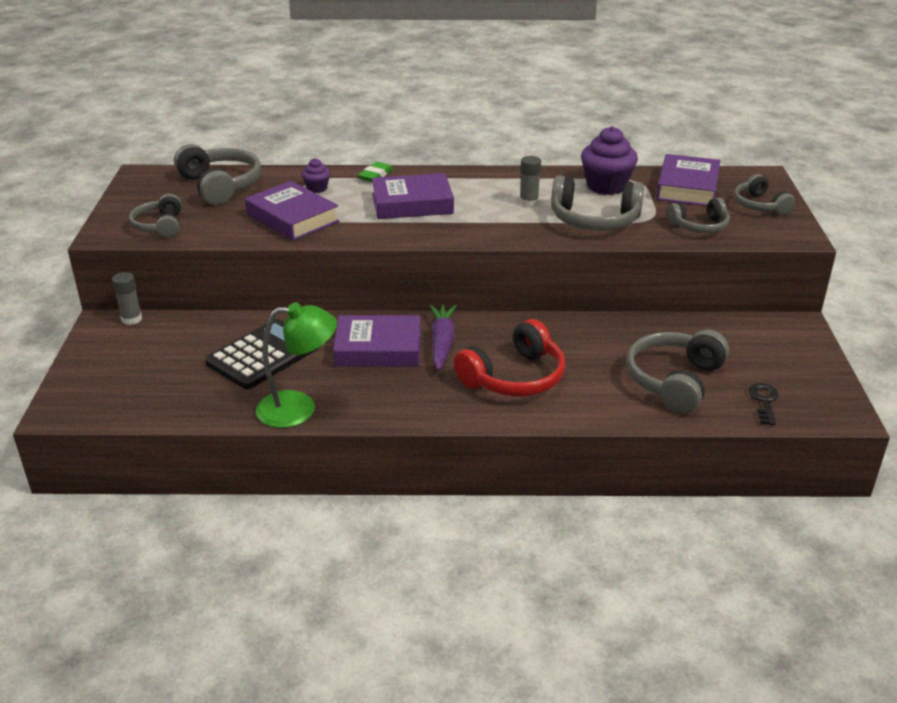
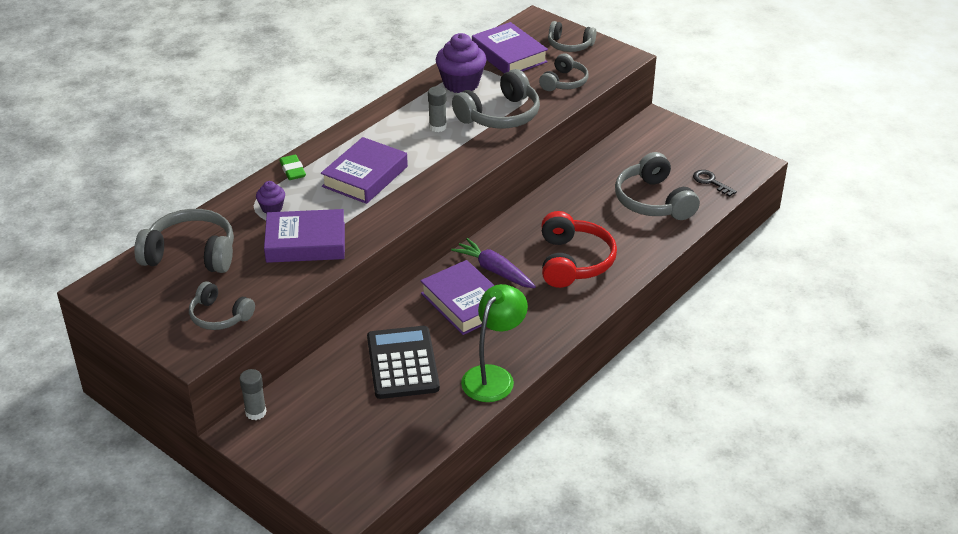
camera: 50 degrees left, 5 degrees up
purple book [333,315,421,367] -> purple book turned 75 degrees counterclockwise [420,260,495,335]

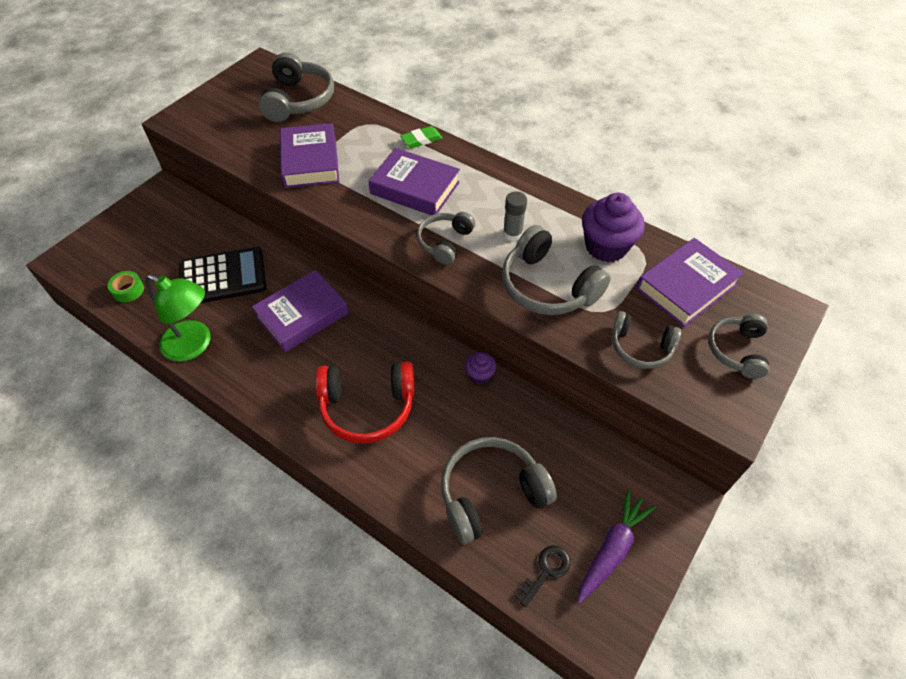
camera: 85 degrees right, 15 degrees up
grey headphones [189,281,255,330] -> grey headphones moved to [417,212,475,265]
grey glue stick [239,369,267,420] -> none
purple cupcake [256,181,285,214] -> purple cupcake moved to [465,352,496,384]
purple carrot [451,238,536,288] -> purple carrot moved to [577,490,656,604]
none -> green tape [108,271,144,302]

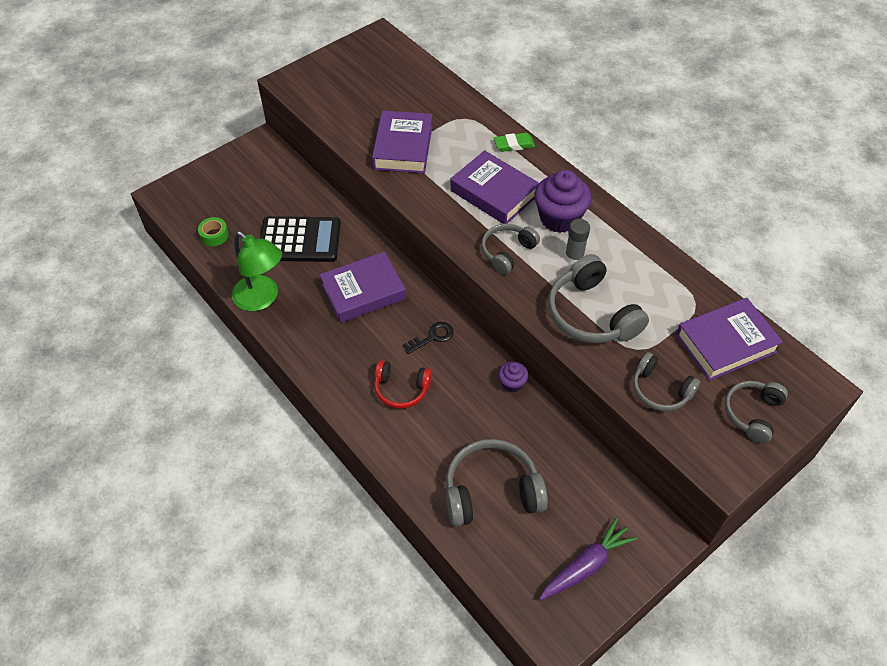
camera: 15 degrees right, 0 degrees up
grey headphones [259,52,334,122] -> none
red headphones [315,361,414,443] -> red headphones [374,360,432,409], size x0.62
black key [514,546,570,607] -> black key moved to [403,322,454,354]
purple cupcake [582,193,645,262] -> purple cupcake moved to [534,170,591,233]

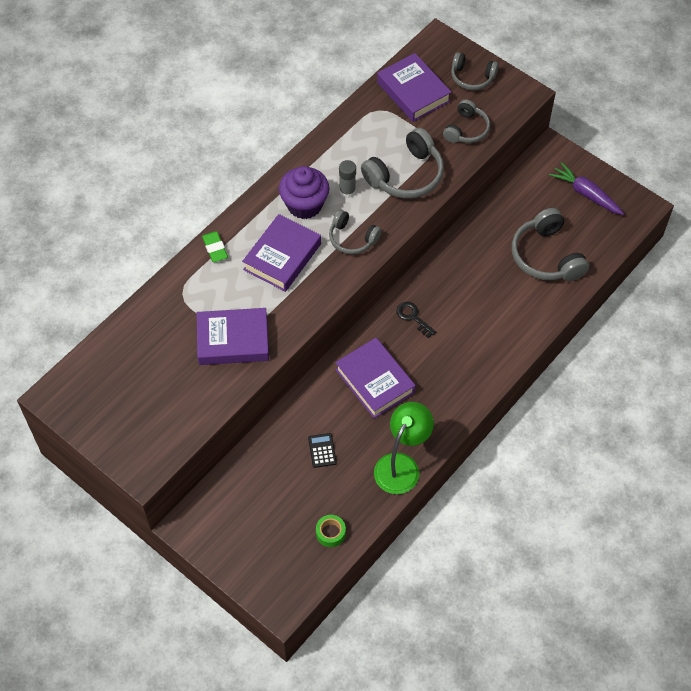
camera: 100 degrees left, 5 degrees up
black calculator [260,216,341,262] -> black calculator [308,433,337,468], size x0.43
red headphones [374,360,432,409] -> none
purple cupcake [498,362,528,392] -> none

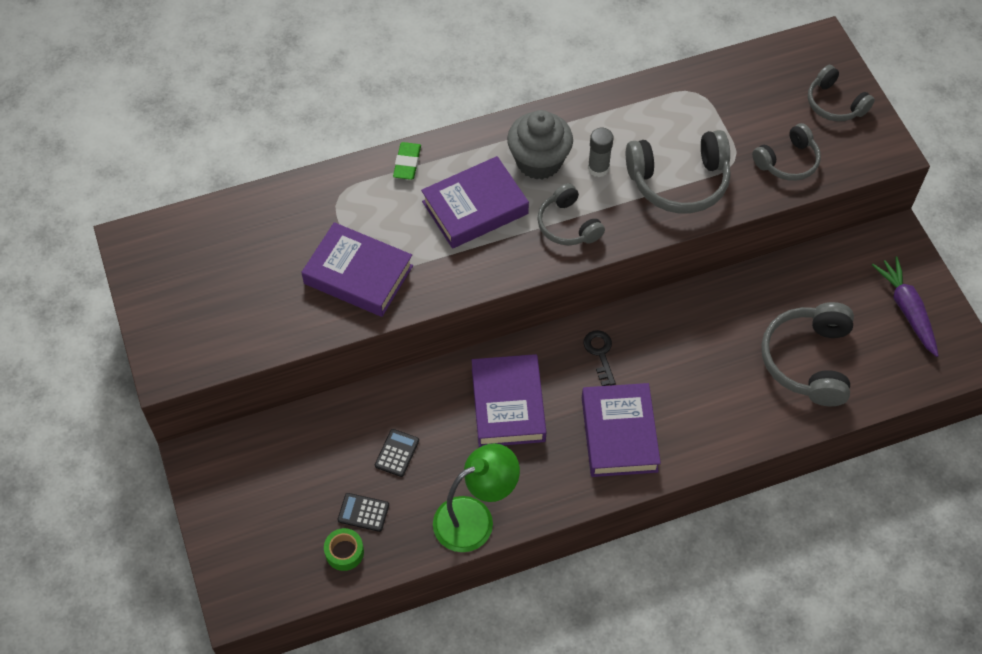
camera: 30 degrees right, 0 degrees up
purple cupcake [279,166,329,219] -> grey cupcake [507,110,573,180]
purple book [377,53,452,122] -> purple book moved to [582,383,661,477]
none -> black calculator [338,493,389,532]

